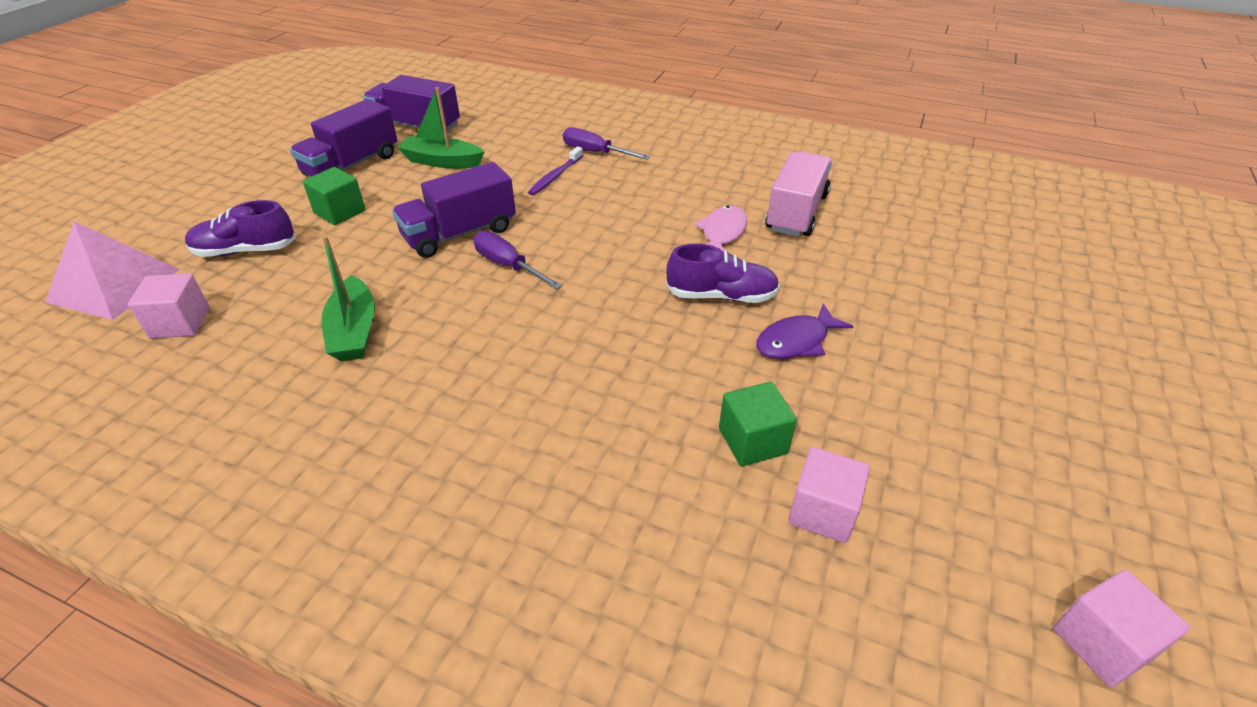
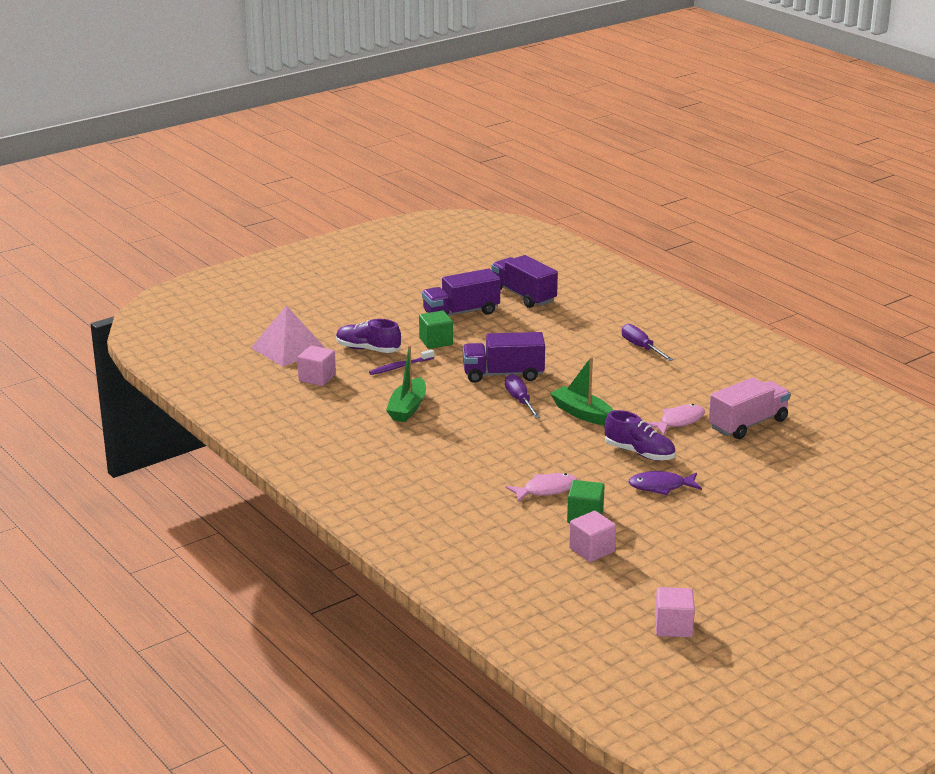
camera: 30 degrees right, 15 degrees down
green boat [397,87,484,168] -> green boat moved to [550,357,614,425]
purple toothbrush [528,146,583,196] -> purple toothbrush moved to [369,349,434,375]
none -> pink fish [505,473,577,502]

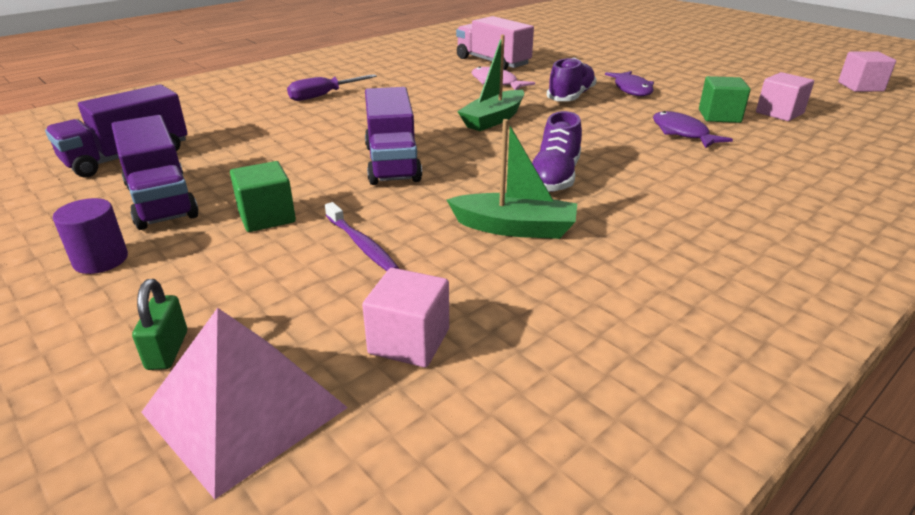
camera: 95 degrees left, 5 degrees up
purple shoe [336,319,401,353] -> purple shoe moved to [532,111,582,192]
purple screwdriver [505,374,541,419] -> none
pink fish [505,473,577,502] -> purple fish [653,111,733,148]
none -> purple cylinder [53,198,128,274]
none -> green padlock [132,279,187,370]

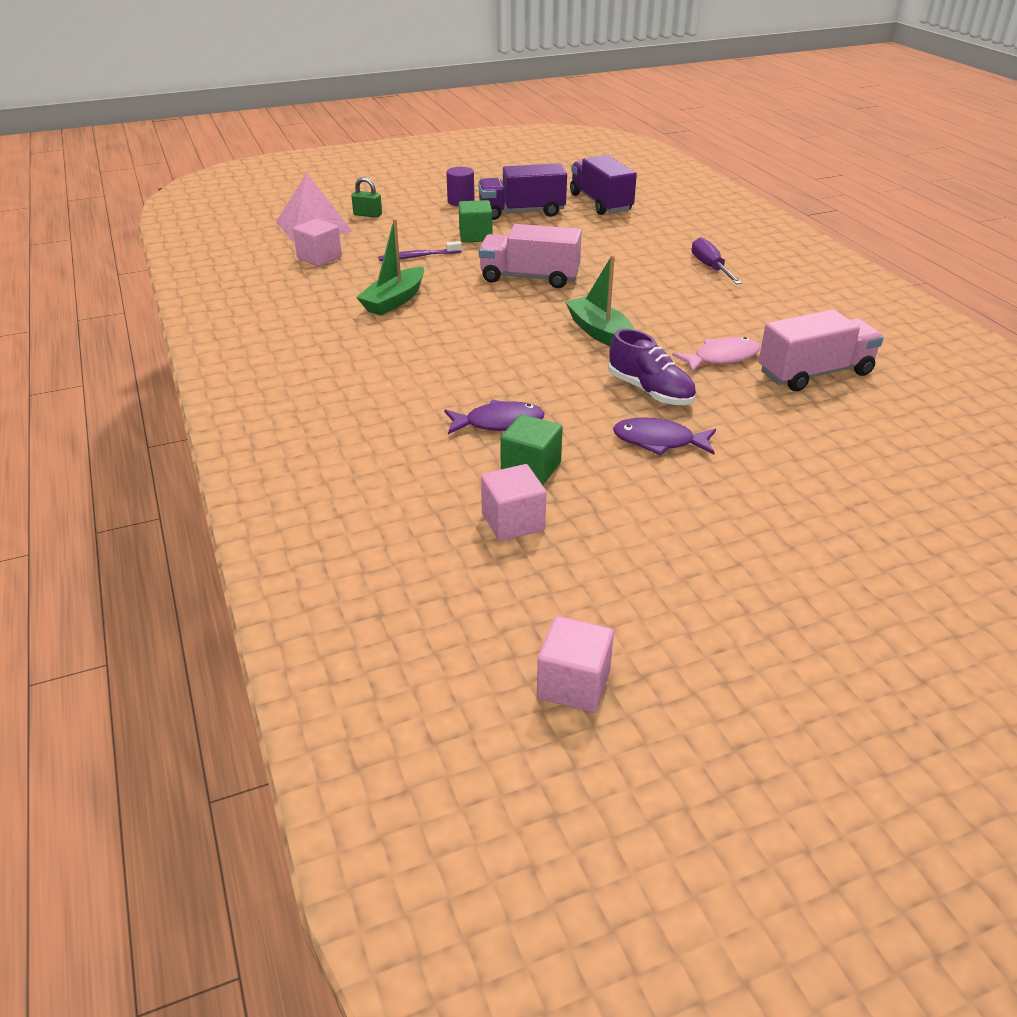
camera: 110 degrees right, 5 degrees up
purple truck [365,87,422,185] -> pink truck [479,224,582,288]
purple shoe [532,111,582,192] -> none

